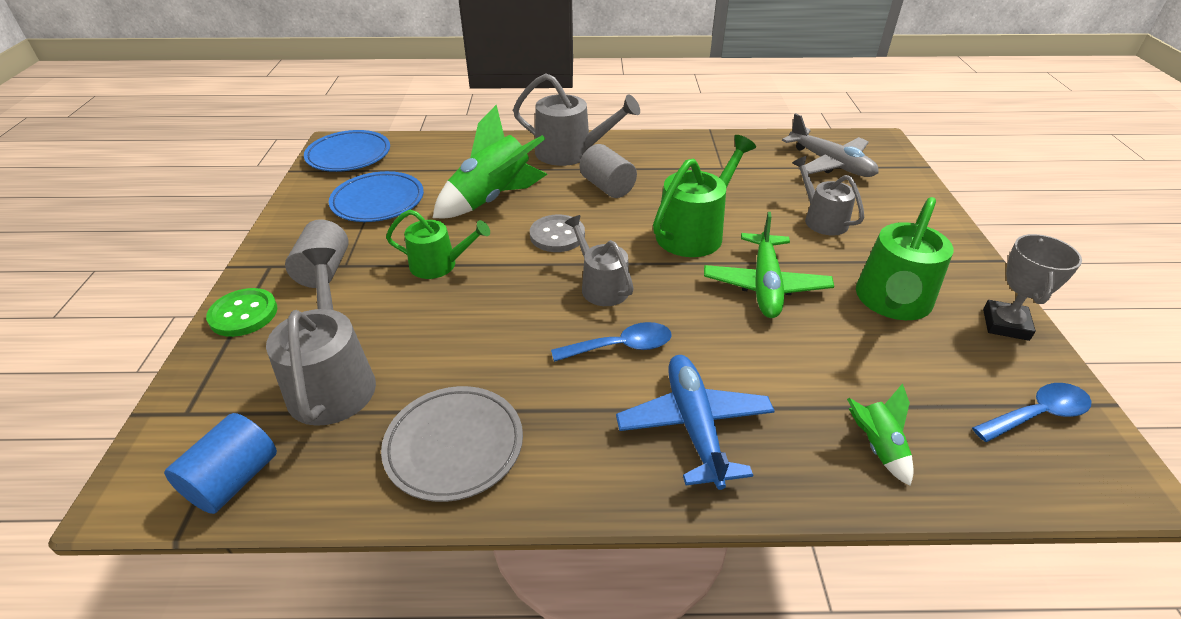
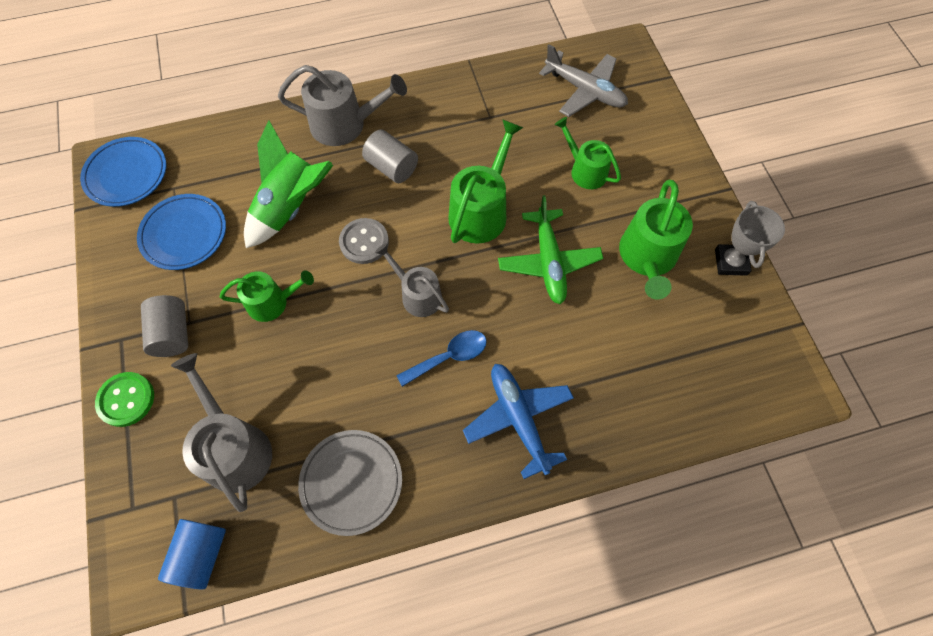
camera: 15 degrees left, 25 degrees up
grey watering can [792,156,864,235] -> green watering can [555,117,621,189]
green rocket [847,383,914,486] -> none
blue spoon [972,383,1092,442] -> none

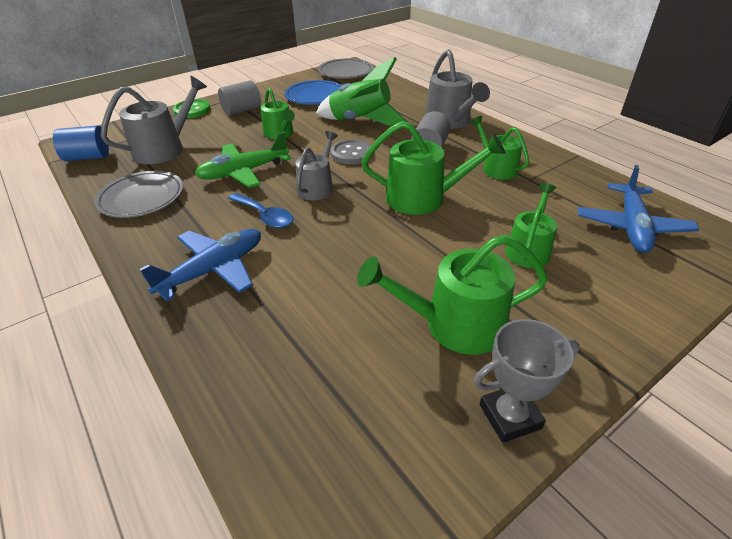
camera: 70 degrees right, 25 degrees down
blue plate [80,137,166,207] -> grey plate [318,58,373,79]
green plane [498,195,603,304] -> green plane moved to [195,132,291,188]
grey plane [539,44,628,117] -> blue plane [578,165,699,253]
none -> green watering can [471,116,529,180]

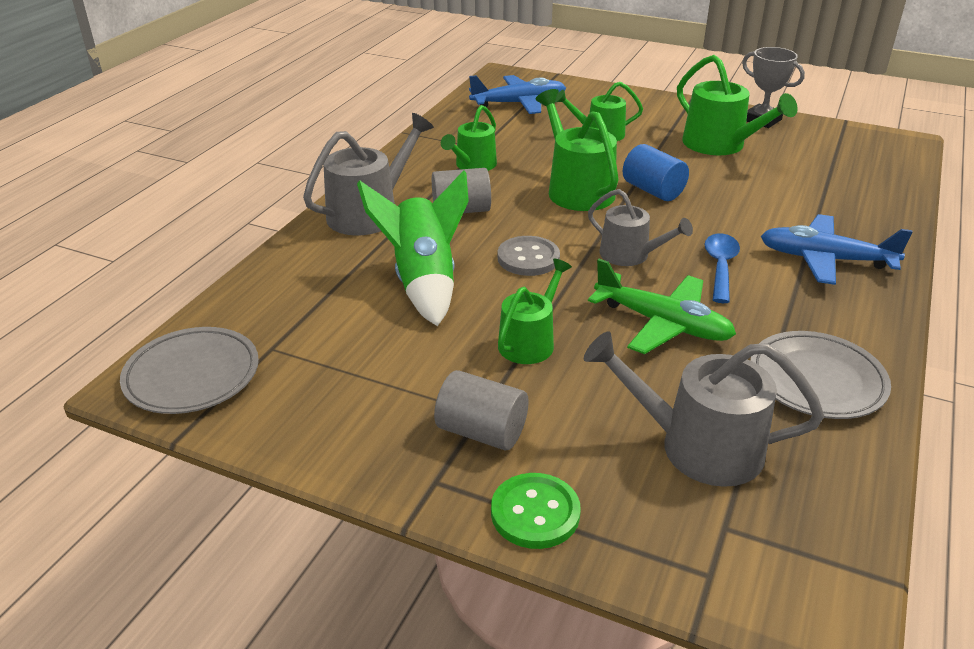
camera: 120 degrees left, 5 degrees down
blue cylinder [53,125,109,161] -> blue cylinder moved to [623,144,689,201]
blue plate [284,80,342,105] -> none
grey watering can [295,131,338,200] -> grey watering can turned 135 degrees counterclockwise [588,189,693,266]

